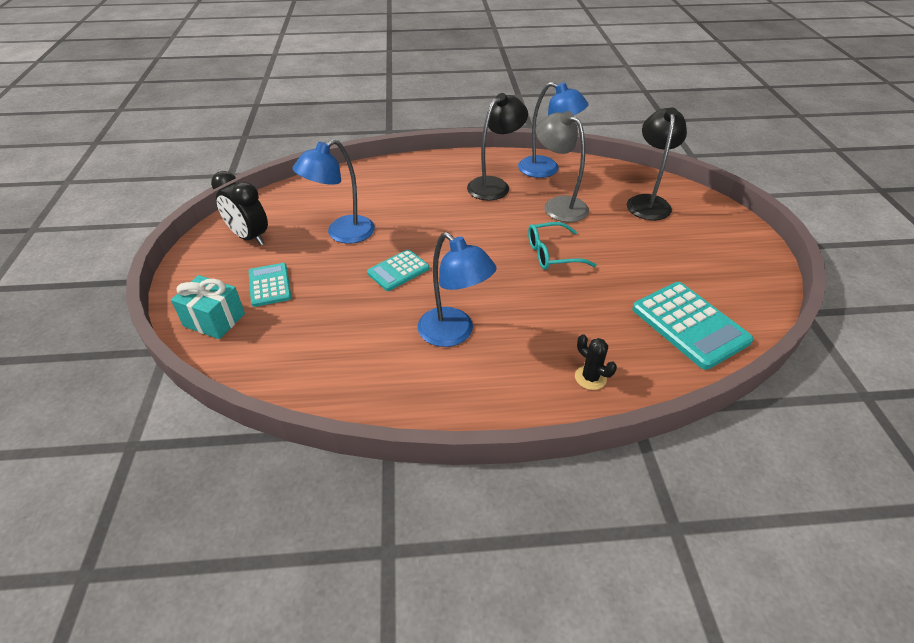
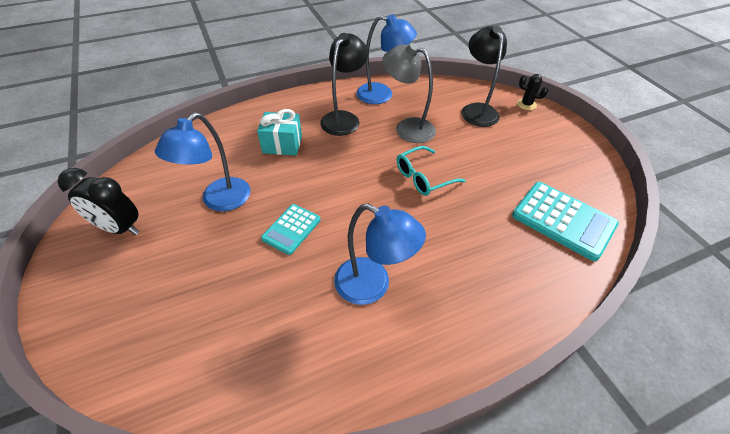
camera: 20 degrees left, 5 degrees up
turquoise gift [171,275,245,339] -> turquoise gift moved to [257,109,302,155]
turquoise calculator [249,263,291,307] -> none
black cactus [575,334,617,390] -> black cactus moved to [517,74,549,110]

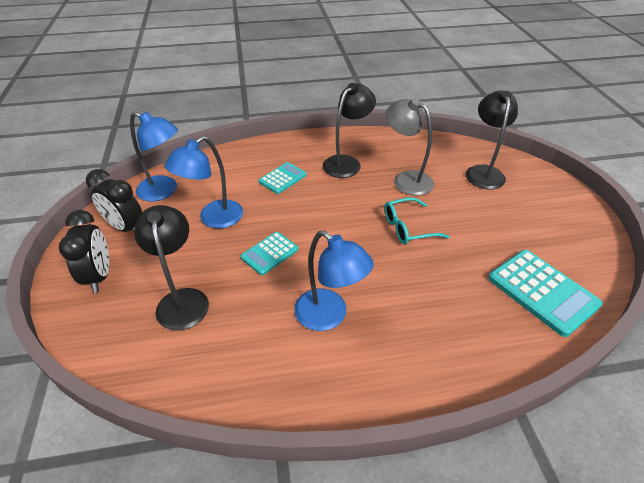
camera: 15 degrees right, 5 degrees down
turquoise gift [257,109,302,155] -> turquoise calculator [259,162,307,194]
blue lamp [356,14,417,104] -> blue lamp moved to [130,111,178,201]
black cactus [517,74,549,110] -> none
none -> black clock [59,210,109,293]
none -> black lamp [134,205,209,331]

